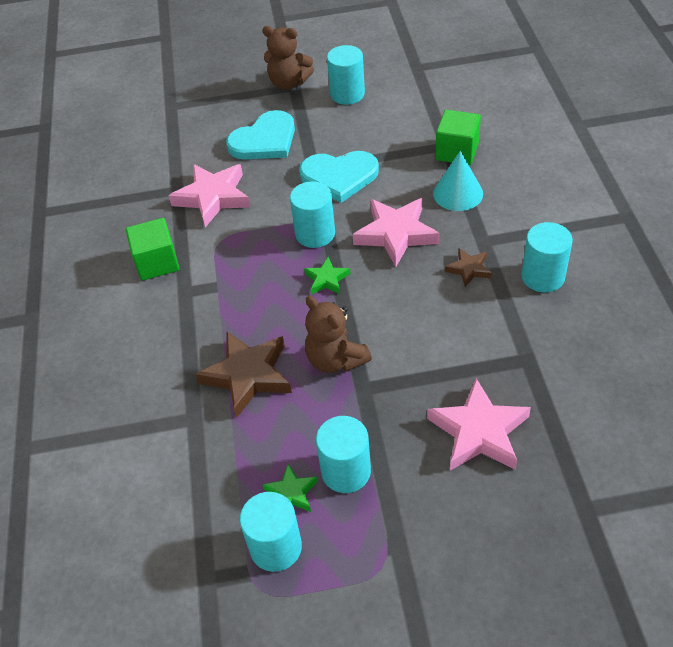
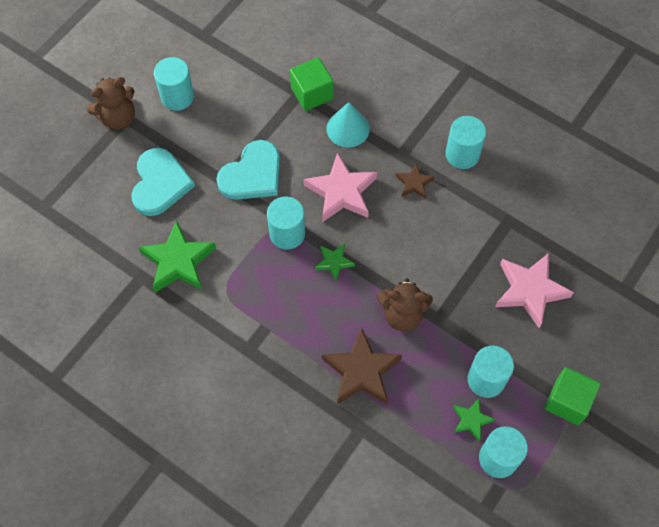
camera: 50 degrees left, 15 degrees up
green cube [126,218,179,281] -> green cube moved to [544,367,601,425]
pink star [169,164,250,227] -> green star [138,220,216,293]

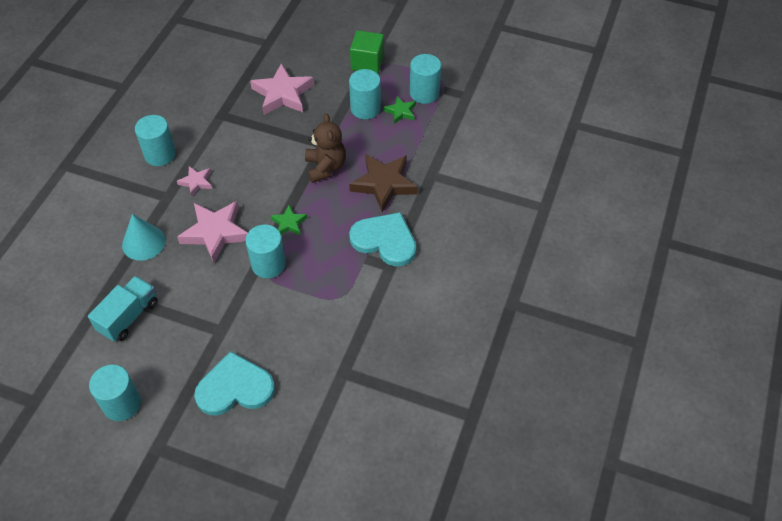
camera: 105 degrees left, 10 degrees down
brown teddy bear [87,77,135,130] -> none
green star [138,220,216,293] -> none
turquoise heart [216,140,280,200] -> turquoise heart moved to [349,212,416,267]
green cube [290,57,334,111] -> none
brown star [396,164,435,199] -> pink star [177,166,212,197]
none -> turquoise truck [88,276,158,342]

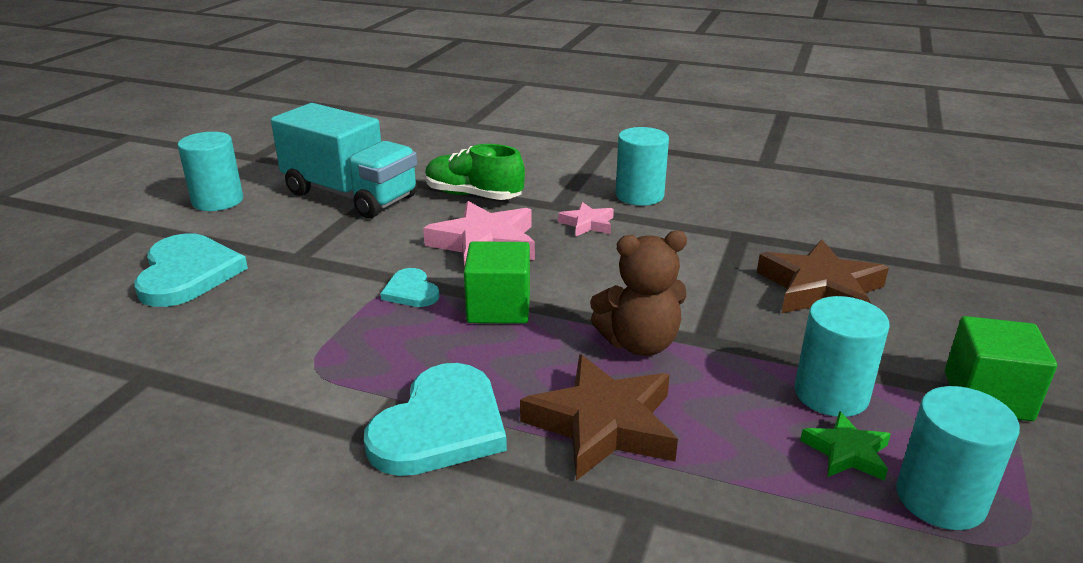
camera: 90 degrees right, 25 degrees down
turquoise truck [88,276,158,342] -> turquoise truck [271,103,417,218], size x1.58
turquoise cone [122,214,165,261] -> green shoe [425,144,525,200]
turquoise cylinder [245,225,286,278] -> turquoise heart [380,268,439,307]
pink star [250,63,314,115] -> brown star [757,240,889,313]
green star [271,205,308,235] -> green cube [464,241,530,324]

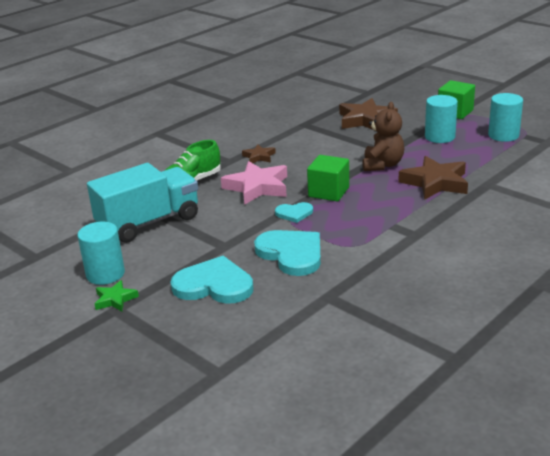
camera: 65 degrees left, 0 degrees up
turquoise heart [364,363,507,476] -> turquoise heart moved to [254,230,321,276]
pink star [558,202,614,237] -> brown star [242,144,276,163]
turquoise cylinder [616,127,669,206] -> none
green star [800,411,891,481] -> green star moved to [95,280,139,311]

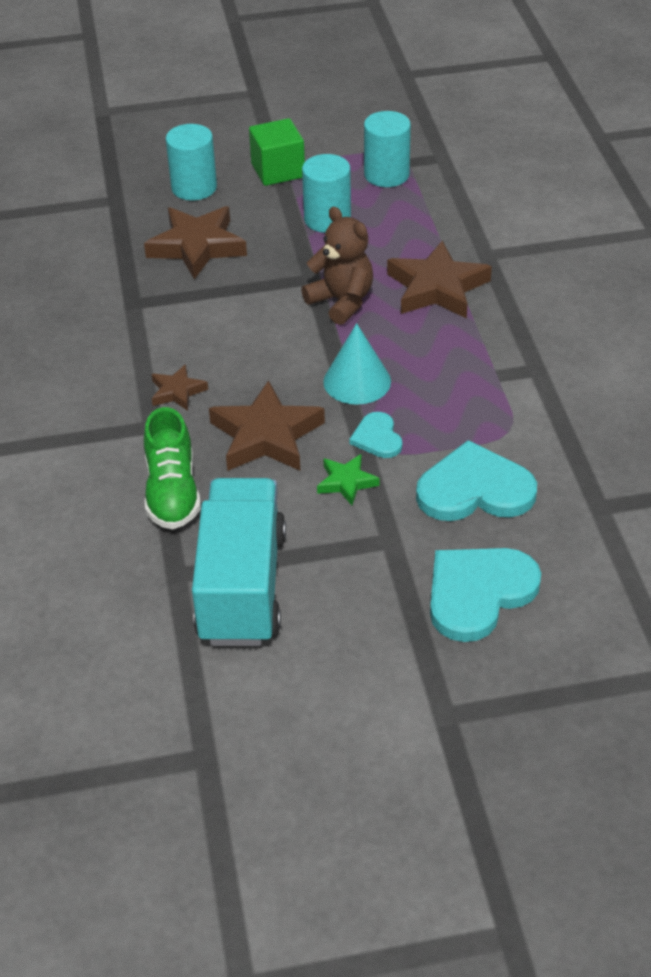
camera: 55 degrees left, 15 degrees up
turquoise cylinder [77,222,125,285] -> turquoise cylinder moved to [166,124,217,200]
green star [95,280,139,311] -> green star moved to [317,454,379,505]
pink star [221,161,287,205] -> brown star [209,380,325,471]
turquoise heart [275,202,313,223] -> turquoise heart turned 135 degrees clockwise [349,412,402,458]
green cube [307,155,349,202] -> turquoise cone [323,323,391,405]

